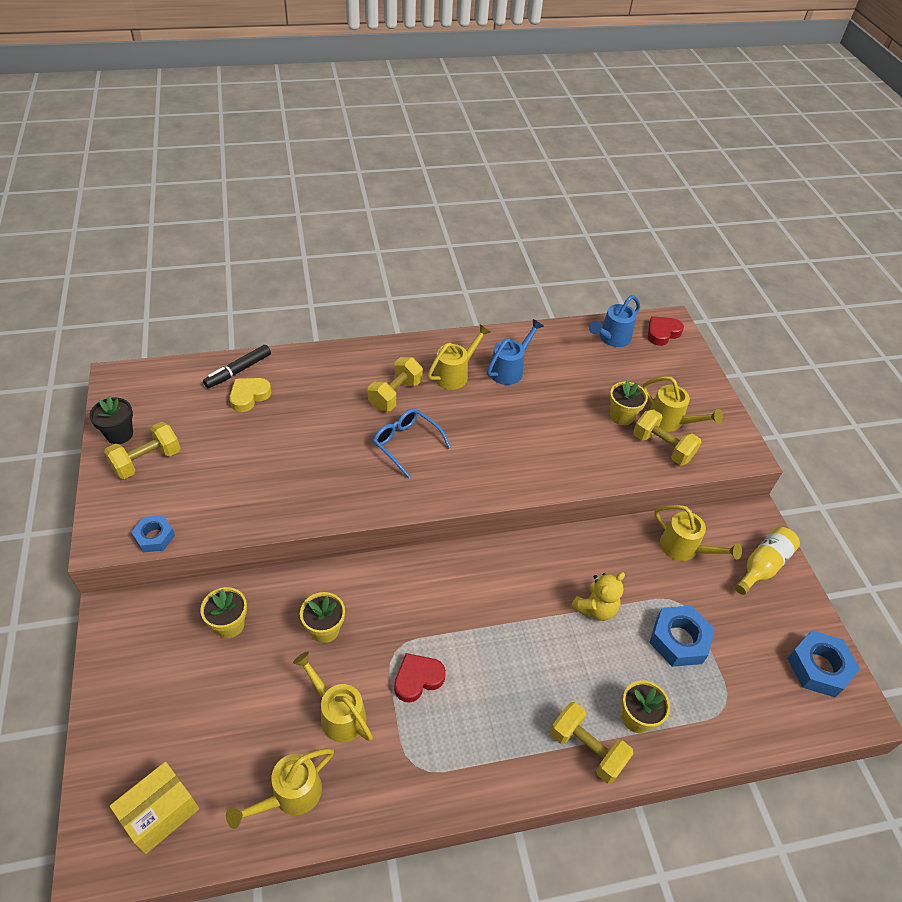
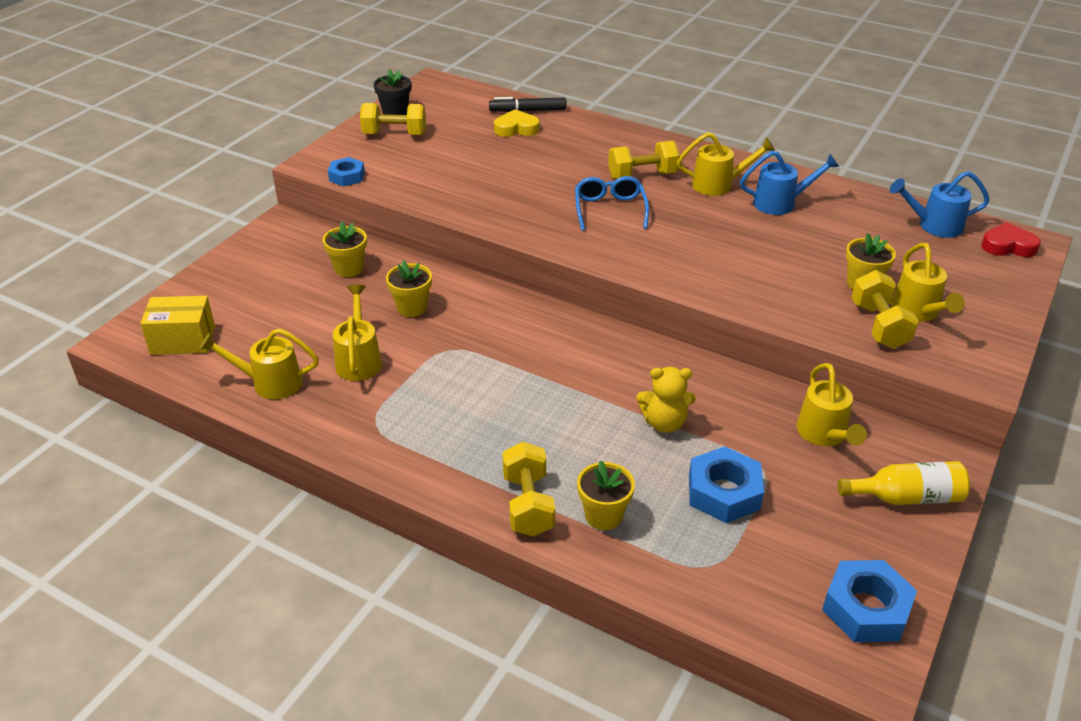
camera: 45 degrees right, 10 degrees down
red heart [394,653,446,703] -> none

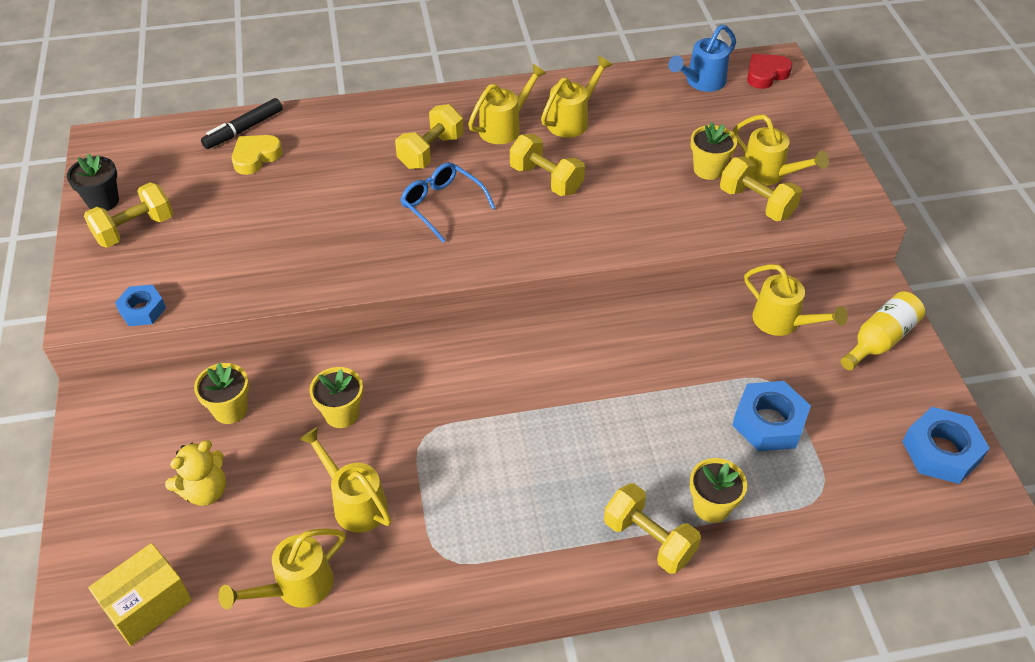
camera: 40 degrees left, 10 degrees up
yellow teddy bear [636,367,696,433] -> yellow teddy bear moved to [165,440,226,506]
blue watering can [740,151,839,215] -> yellow watering can [541,56,612,138]
none -> yellow dumbbell [510,134,585,196]

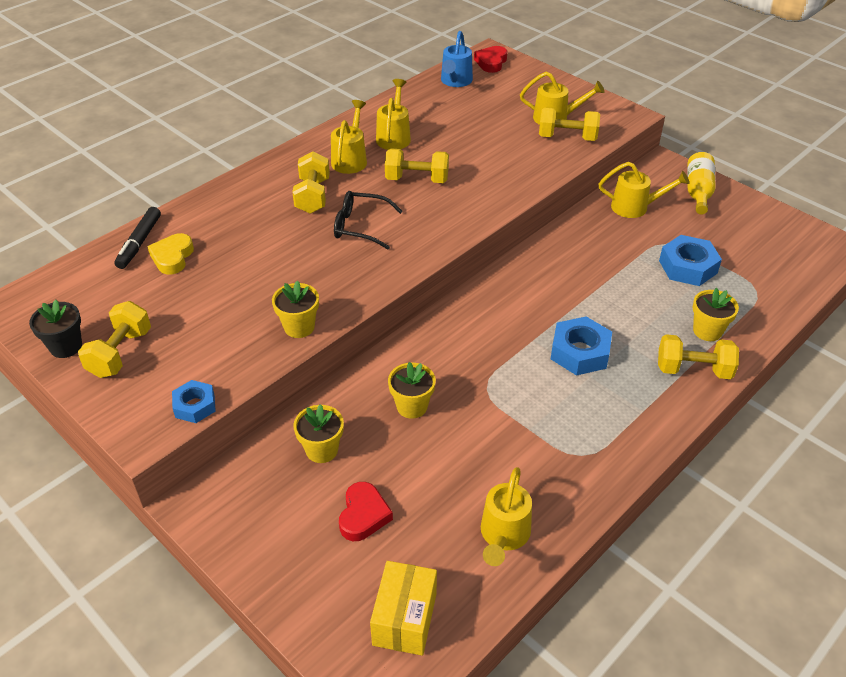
camera: 35 degrees left, 5 degrees down
yellow teddy bear [165,440,226,506] -> red heart [339,482,393,541]
yellow watering can [299,427,391,533] -> none
blue glasses [401,162,495,242] -> black glasses [334,191,403,249]
yellow flower pot [691,122,737,180] -> yellow flower pot moved to [272,280,319,338]
blue nut [902,407,990,484] -> blue nut moved to [551,316,612,376]

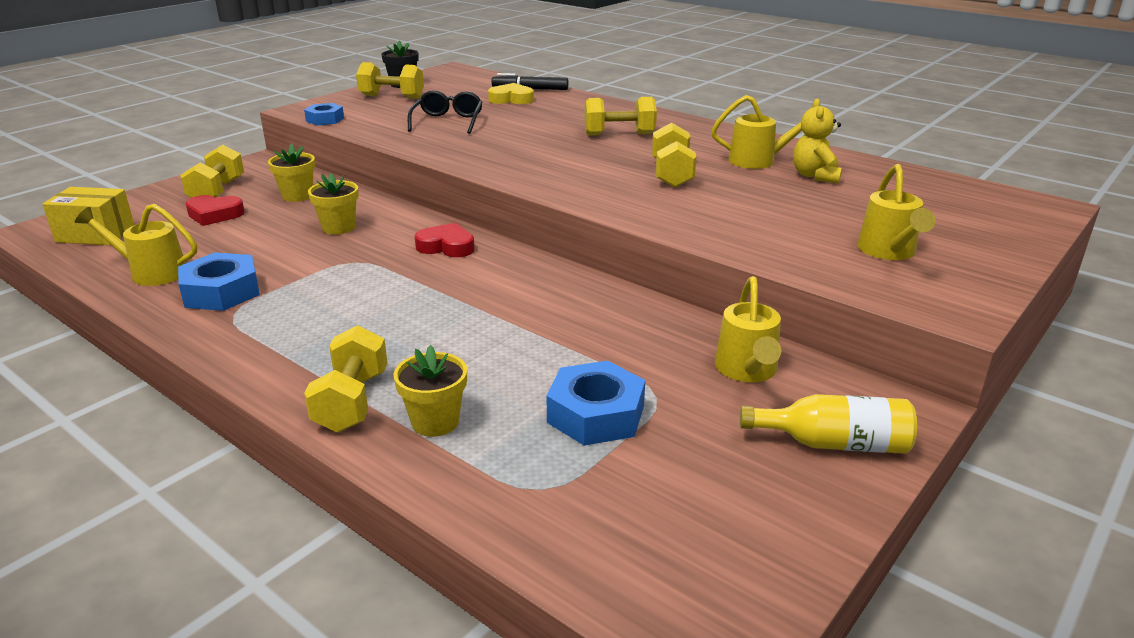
camera: 85 degrees right, 15 degrees down
yellow flower pot [272,280,319,338] -> none
yellow watering can [331,100,367,174] -> none
black glasses [334,191,403,249] -> black glasses moved to [408,90,483,134]
blue watering can [441,31,473,87] -> none
red heart [474,46,507,73] -> red heart moved to [415,223,475,257]
yellow dumbbell [539,108,600,141] -> yellow dumbbell moved to [180,144,244,198]
blue nut [551,316,612,376] -> blue nut moved to [178,252,260,311]
none -> yellow teddy bear [793,99,842,183]

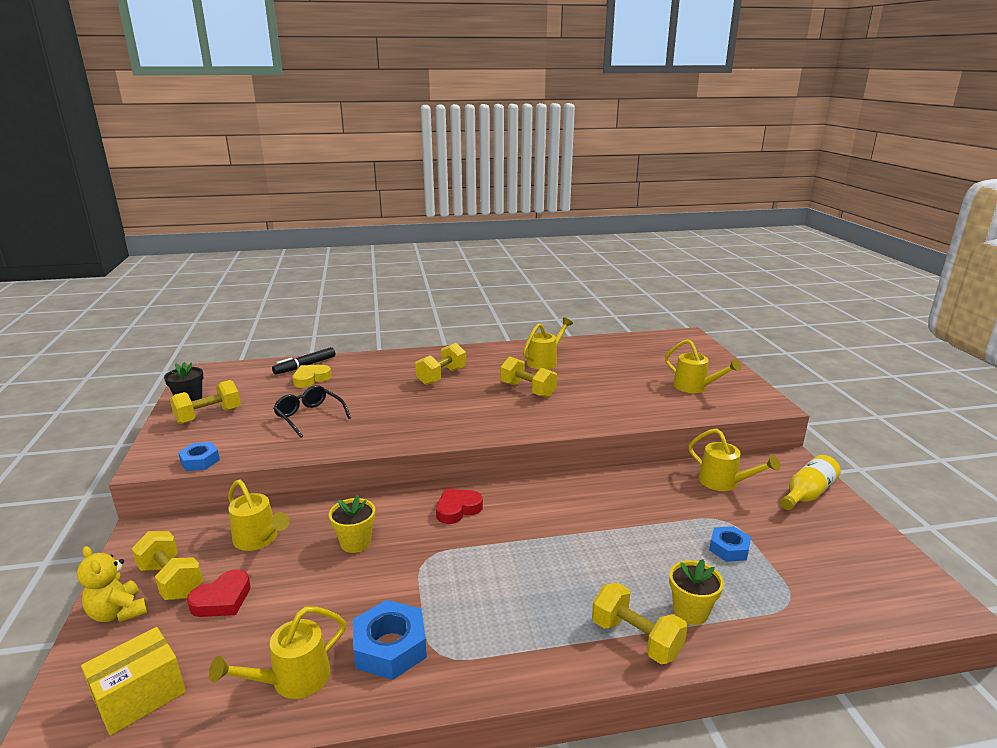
camera: 50 degrees left, 5 degrees down
yellow flower pot [268,144,315,202] -> yellow watering can [228,479,290,551]
blue nut [546,361,645,446] -> blue nut [709,526,751,562], size x0.63
yellow teddy bear [793,99,842,183] -> yellow teddy bear moved to [77,546,148,622]

